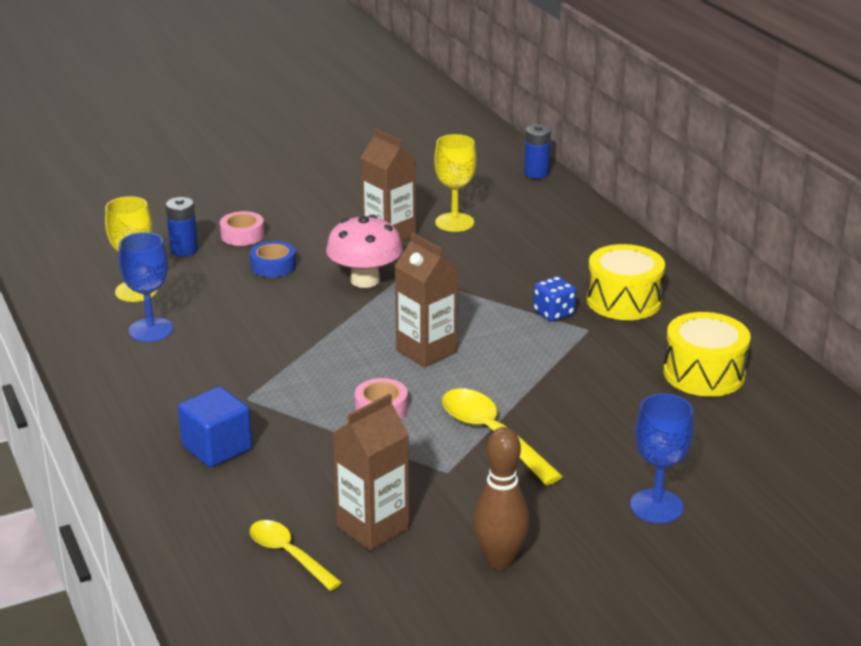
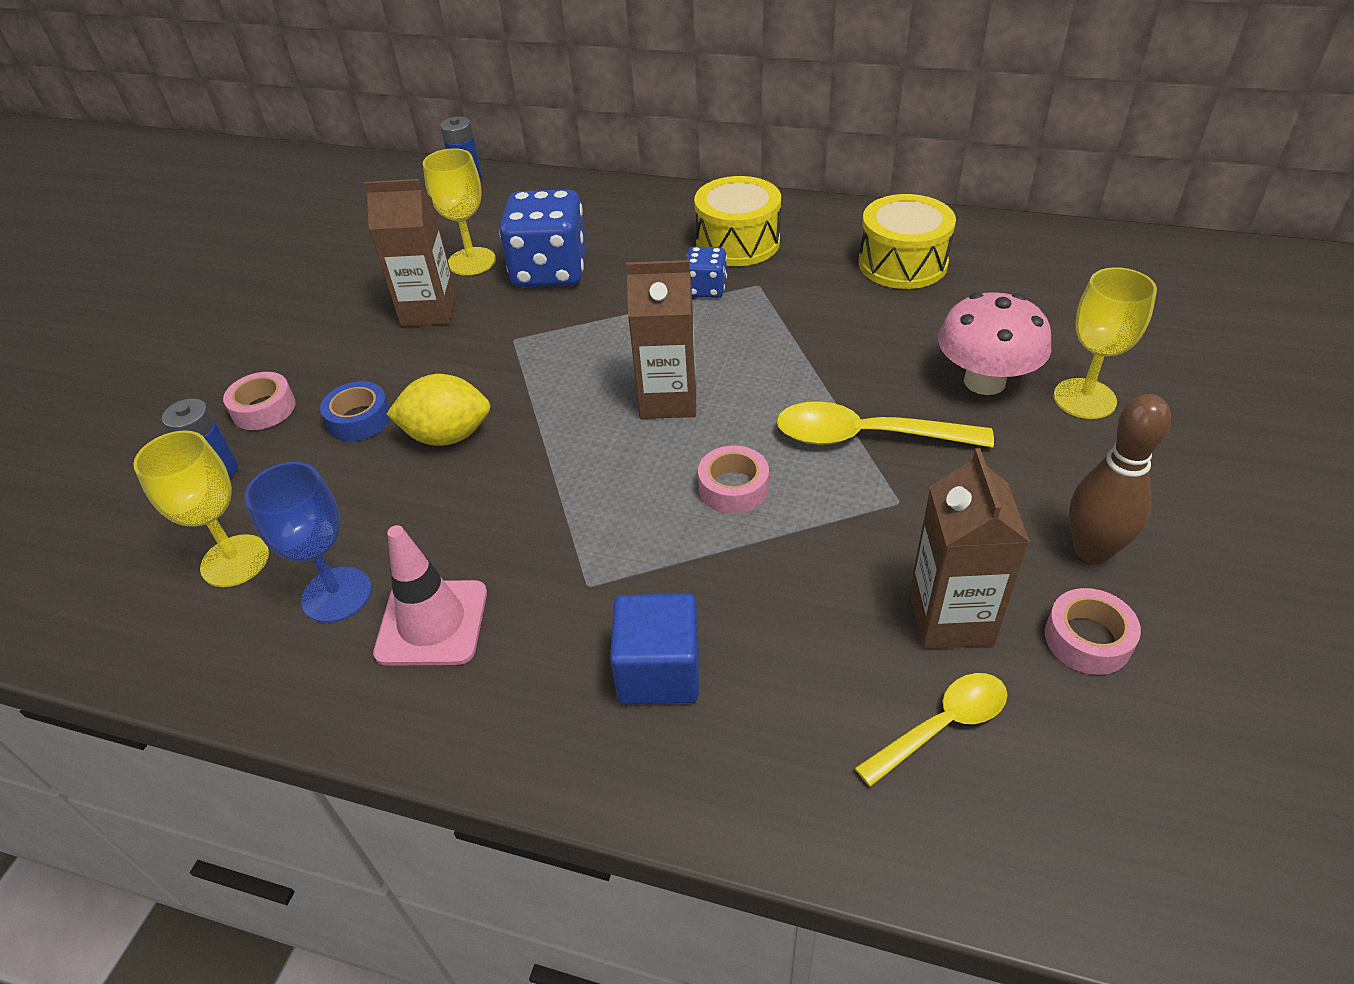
camera: 45 degrees left, 15 degrees up
yellow spoon [250,520,342,591] -> yellow spoon turned 150 degrees clockwise [855,673,1007,787]
pink mushroom [326,215,403,288] -> pink mushroom moved to [938,292,1051,395]
blue goblet [630,394,694,523] -> yellow goblet [1053,267,1157,419]
none -> pink traffic cone [373,525,487,666]
none -> yellow lemon [387,374,490,446]
none -> blue dice [499,189,587,287]
none -> pink tape [1045,588,1141,675]

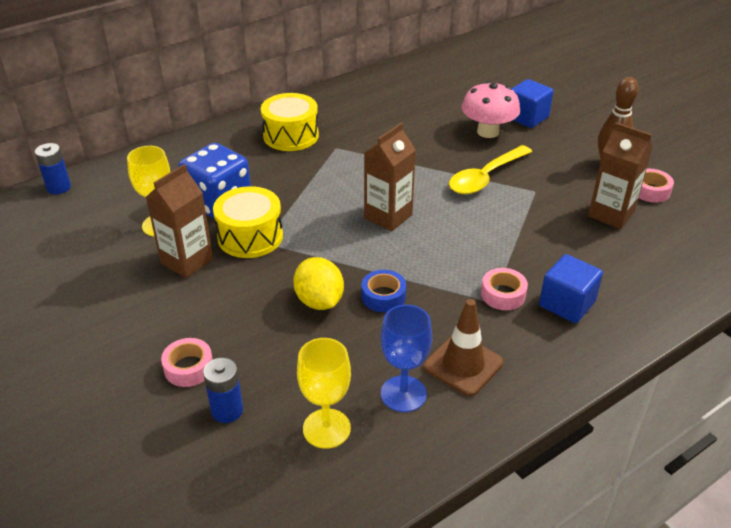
camera: 55 degrees left, 5 degrees down
blue tape [320,381,390,441] -> blue tape moved to [361,270,406,312]
pink traffic cone [373,525,487,666] -> brown traffic cone [424,299,503,396]
yellow lemon [387,374,490,446] -> yellow lemon turned 60 degrees counterclockwise [293,257,344,310]
blue dice [686,247,727,298] -> none
pink tape [698,445,769,514] -> pink tape moved to [481,268,528,310]
yellow spoon [855,673,1007,787] -> none
yellow drum [859,194,956,289] -> yellow drum moved to [213,186,283,258]
yellow goblet [1053,267,1157,419] -> blue cube [512,79,554,128]

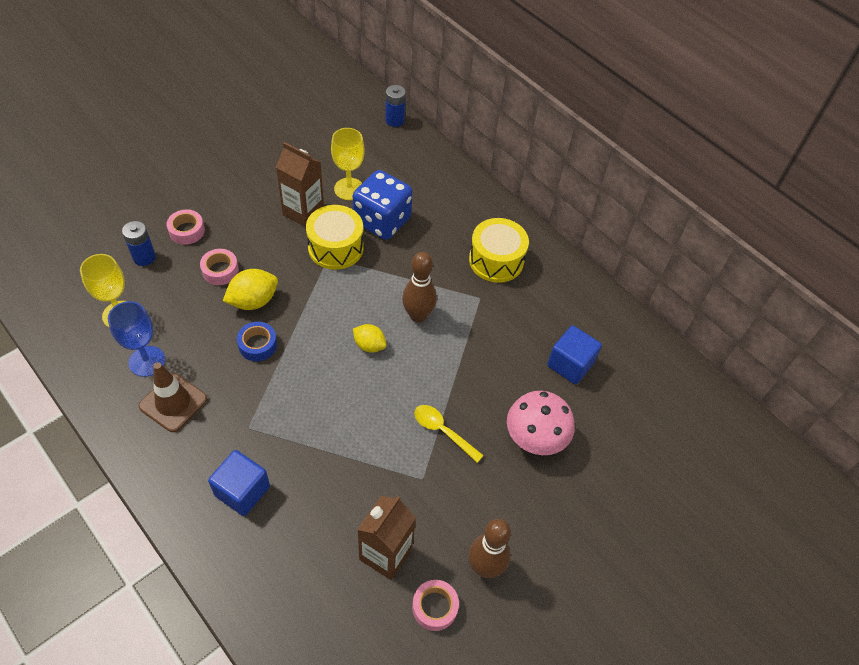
camera: 80 degrees right, 15 degrees up
brown carton [364,123,416,232] -> yellow lemon [353,324,386,352]
yellow spoon [449,145,532,194] -> yellow spoon [415,405,484,463], size x0.65
pink tape [481,268,528,310] -> pink tape moved to [200,249,239,285]
blue cube [512,79,554,128] -> blue cube moved to [547,326,602,384]
none -> brown bowling pin [402,252,437,323]

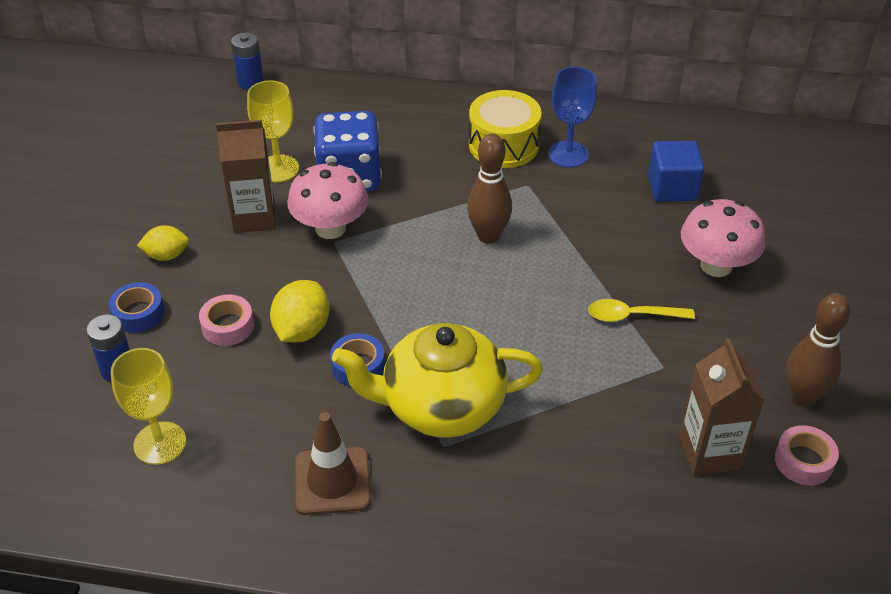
camera: 35 degrees left, 10 degrees down
blue goblet [108,301,165,377] -> blue goblet moved to [548,67,597,168]
pink tape [167,209,205,245] -> blue tape [108,282,165,333]
blue cube [208,450,270,516] -> none
yellow drum [306,205,364,270] -> pink mushroom [287,162,369,239]
yellow lemon [353,324,386,352] -> yellow lemon moved to [137,225,189,261]
none -> yellow teapot [332,323,543,438]

